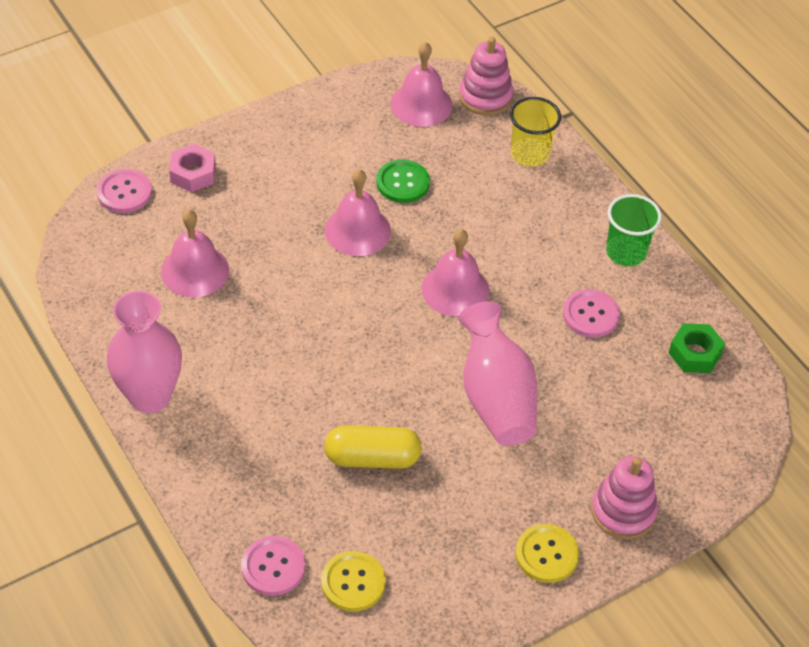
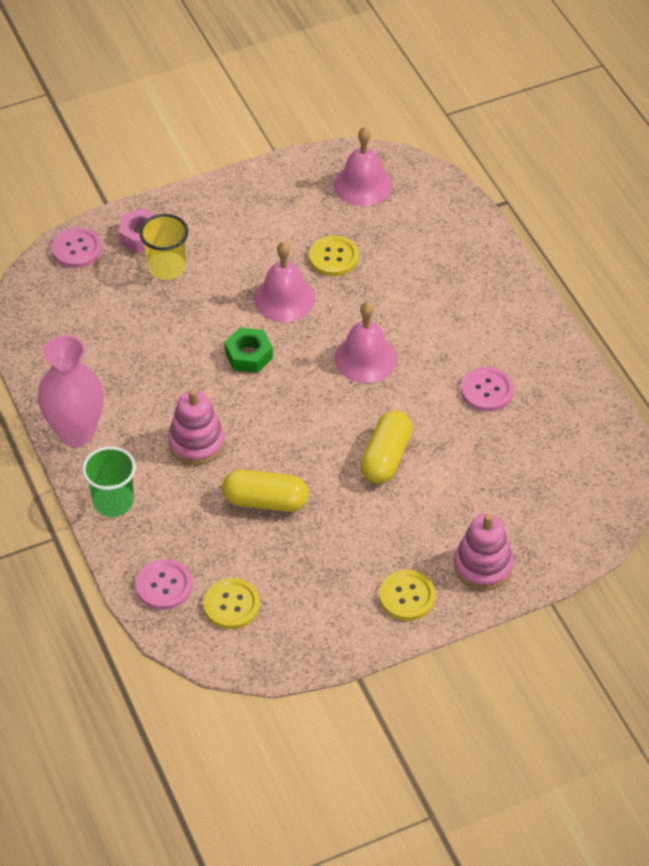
camera: 10 degrees right, 0 degrees up
pink bell [161,209,229,297] -> none
green button [376,159,430,203] -> yellow button [309,235,359,276]
pink stacking toy [459,37,513,115] -> pink stacking toy moved to [168,389,225,465]
pink vase [459,301,537,446] -> yellow capsule [360,410,413,484]
yellow cup [510,97,561,167] -> yellow cup moved to [139,214,188,280]
green cup [606,194,662,267] -> green cup moved to [82,446,136,517]
green nut [669,323,726,373] -> green nut moved to [225,327,273,373]

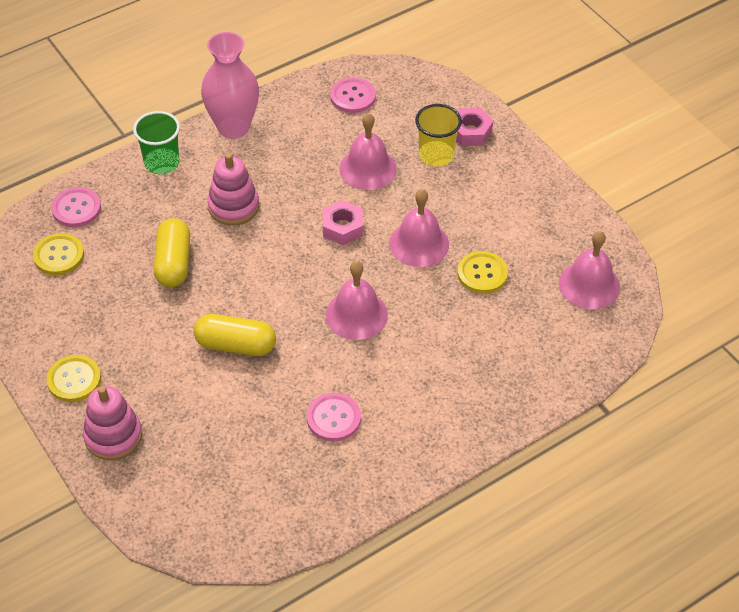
camera: 80 degrees right, 0 degrees up
pink button [52,227,102,268] -> pink button moved to [330,77,376,113]
green nut [225,327,273,373] -> pink nut [323,200,363,245]
none -> pink bell [339,113,397,190]

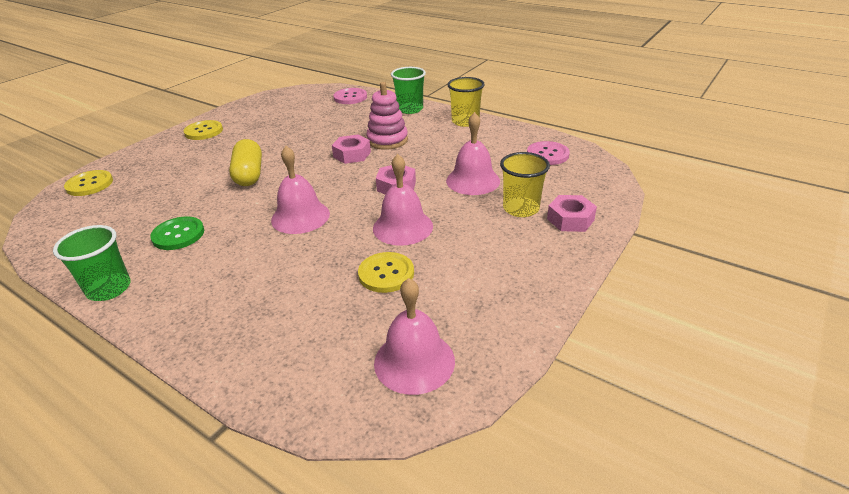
camera: 70 degrees right, 15 degrees down
yellow button [33,233,84,275] -> yellow button moved to [64,170,113,196]
pink stacking toy [83,386,142,460] -> none
yellow capsule [154,218,190,287] -> none
pink vase [201,32,259,139] -> yellow cup [447,77,485,127]
pink button [307,393,361,442] -> green button [150,217,204,250]
none -> green cup [53,225,131,301]
none -> pink nut [332,135,371,164]

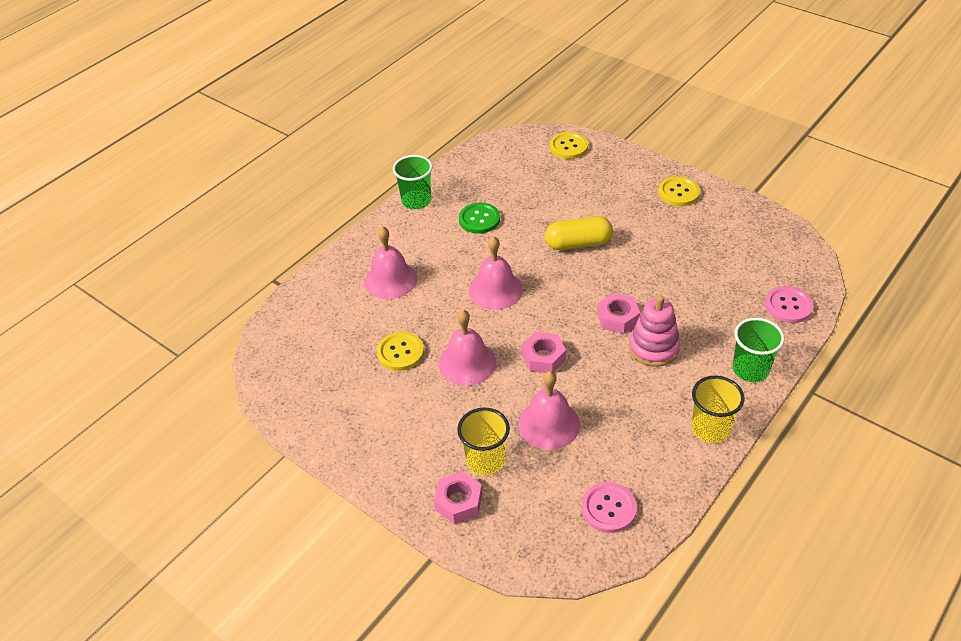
camera: 95 degrees right, 10 degrees up
pink bell [374,278,455,395] -> pink bell moved to [364,226,417,299]

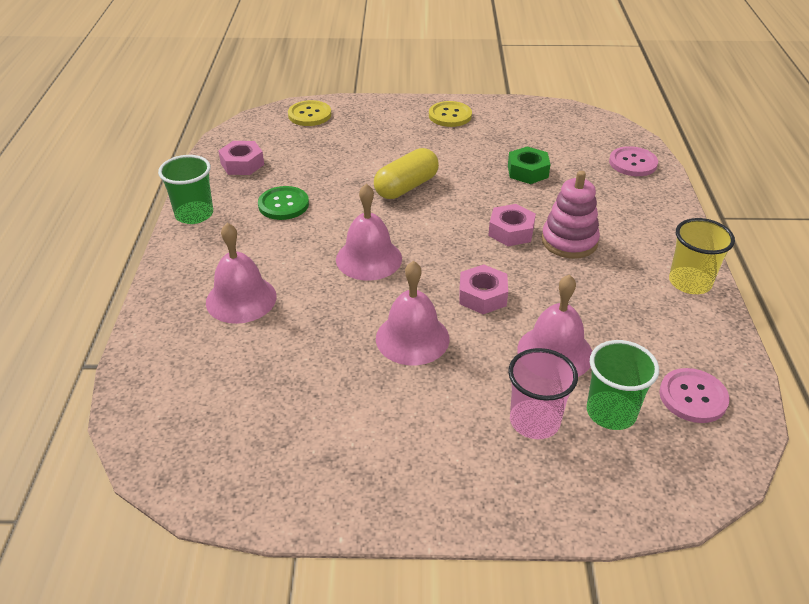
camera: 40 degrees left, 5 degrees down
yellow button [377,332,424,371] -> none
pink nut [434,471,482,524] -> pink nut moved to [218,141,264,175]
yellow cup [457,408,510,476] -> pink cup [508,348,578,439]
green cup [732,318,785,382] -> green cup moved to [587,340,659,430]
none -> green nut [508,147,551,184]

